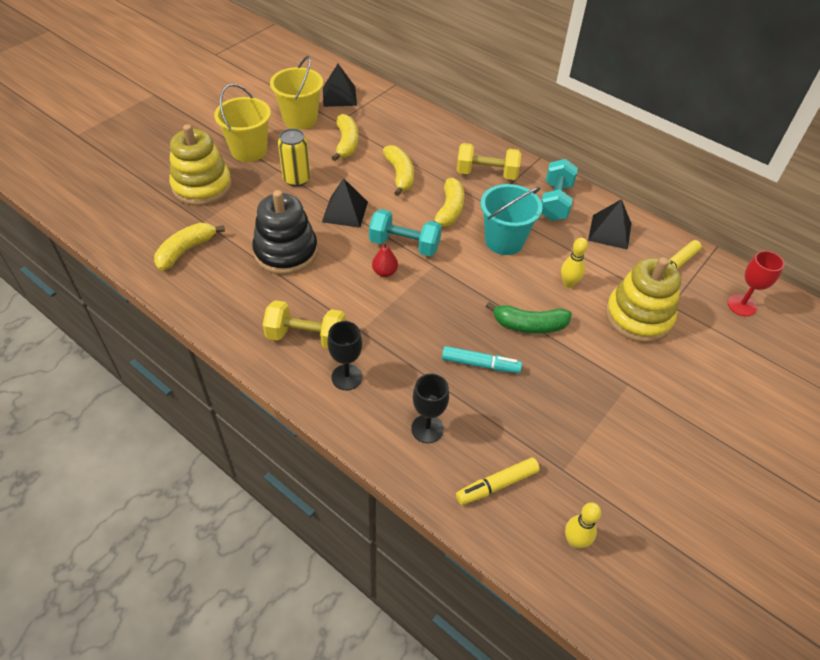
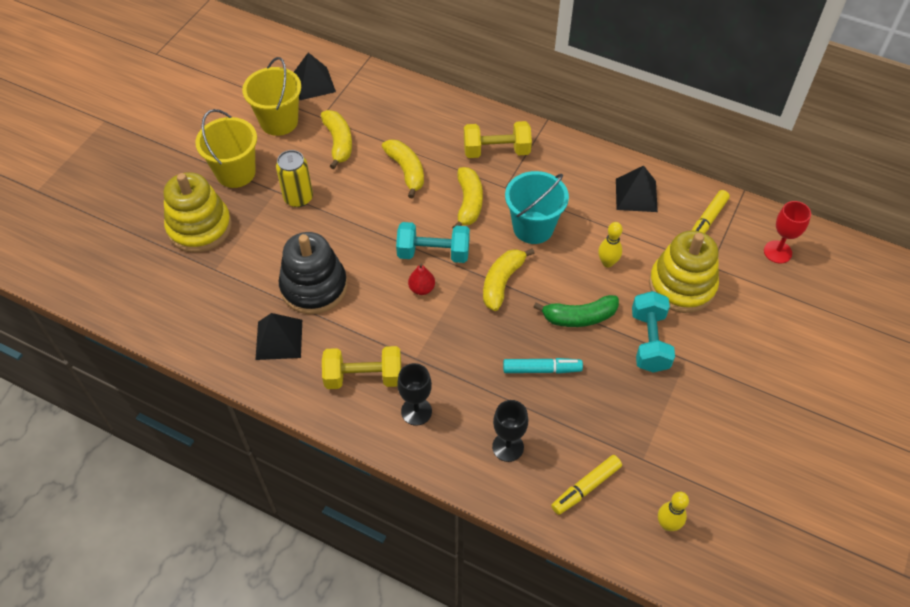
camera: 10 degrees left, 5 degrees up
yellow banana [154,223,225,271] -> yellow banana moved to [483,248,535,311]
black pyramid [322,178,368,228] -> black pyramid moved to [255,313,302,360]
turquoise dumbbell [541,159,578,221] -> turquoise dumbbell moved to [632,291,675,373]

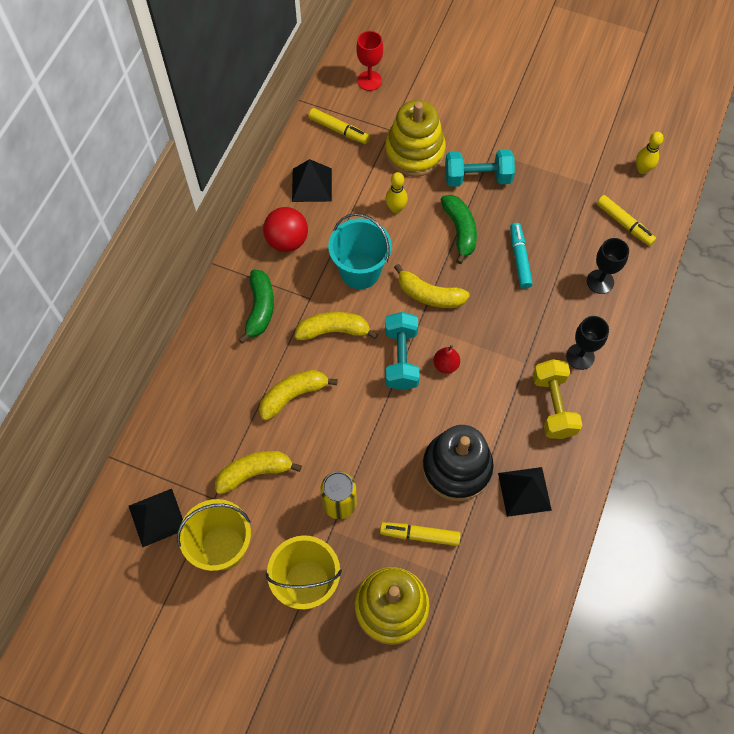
camera: 95 degrees left, 10 degrees up
yellow dumbbell [464,121,532,158] -> green banana [238,270,274,344]
none -> red ball [263,207,308,252]
none -> yellow marker [380,522,461,546]

